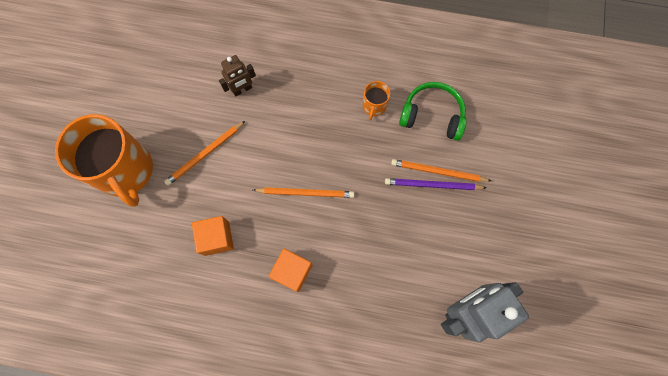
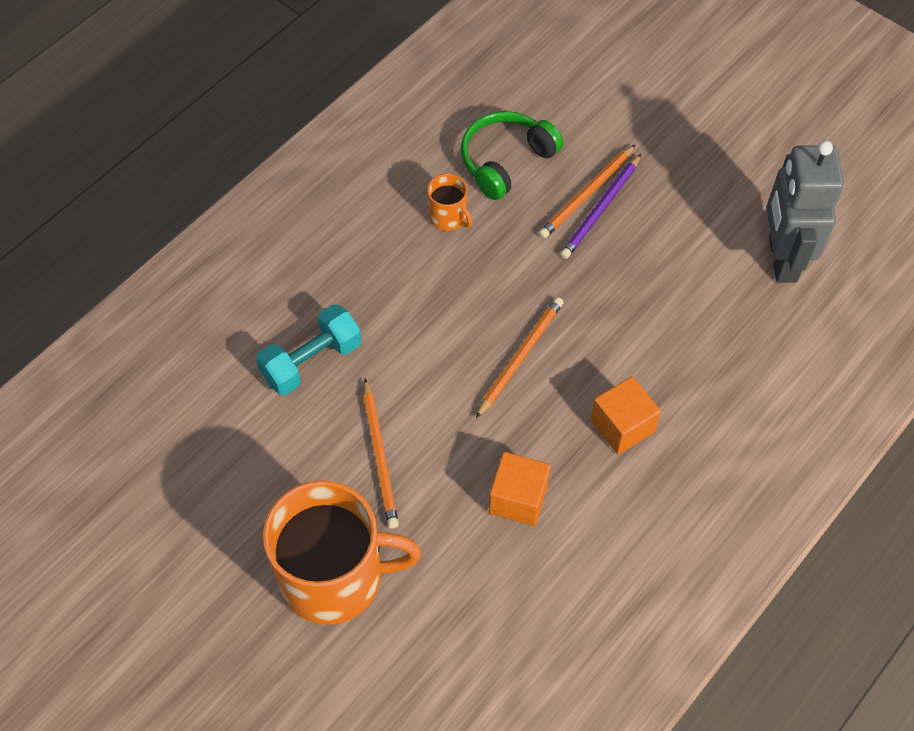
camera: 60 degrees left, 15 degrees down
brown robot [219,55,256,97] -> turquoise dumbbell [256,304,362,395]

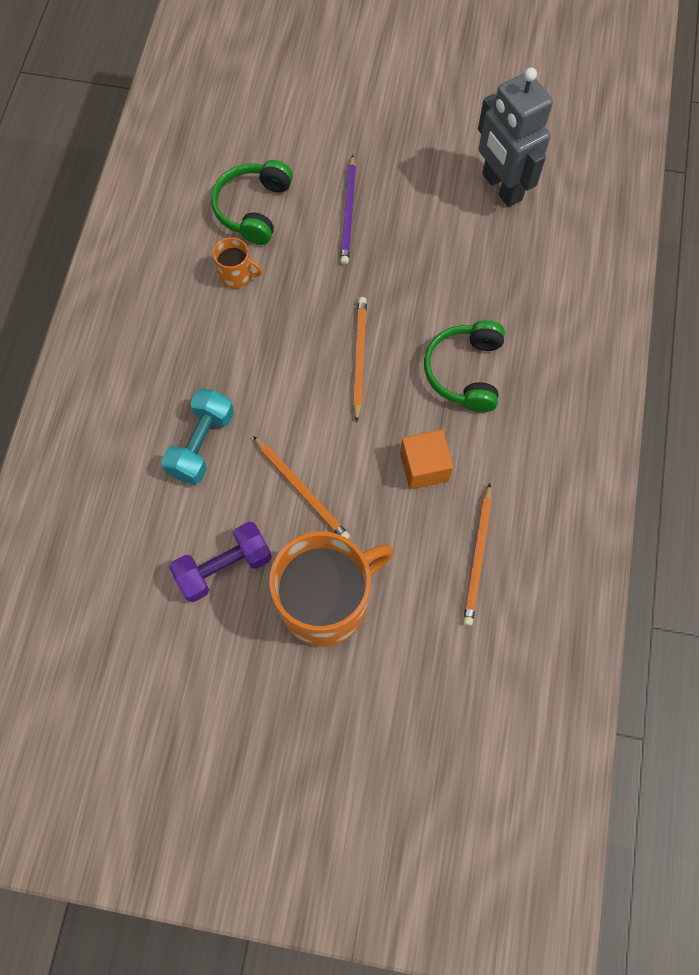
camera: 30 degrees left, 10 degrees up
orange pencil [539,144,636,239] -> orange pencil moved to [463,483,492,626]
orange cube [591,376,661,454] -> green headphones [424,320,505,412]
none -> purple dumbbell [169,522,272,602]

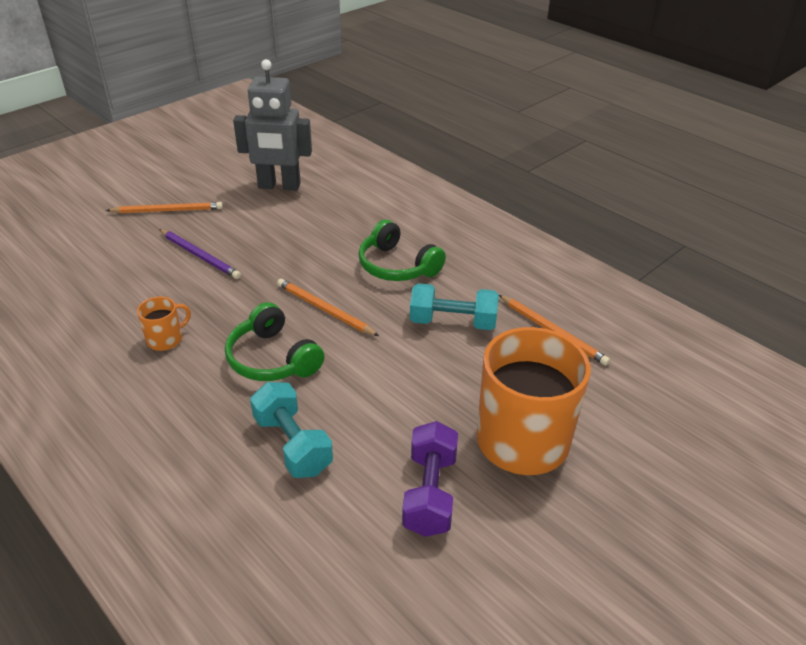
camera: 55 degrees left, 30 degrees down
green headphones [211,160,293,245] -> green headphones moved to [225,302,324,381]
orange pencil [253,436,350,539] -> orange pencil moved to [106,202,223,213]
orange cube [400,429,454,490] -> turquoise dumbbell [410,283,499,330]

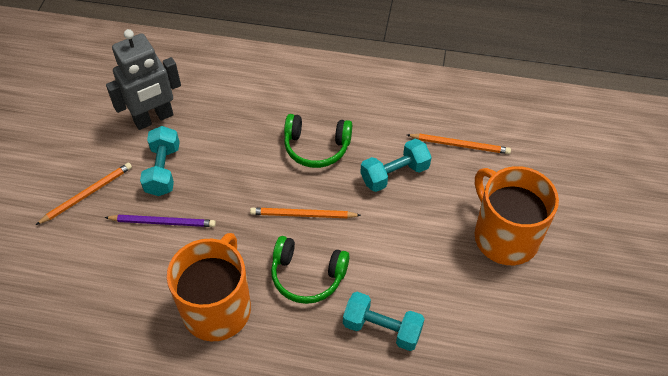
camera: 35 degrees left, 15 degrees up
orange mug [137,297,191,351] -> orange mug [167,233,251,341], size x2.32
purple dumbbell [402,421,458,537] -> none
none -> turquoise dumbbell [140,126,180,196]

